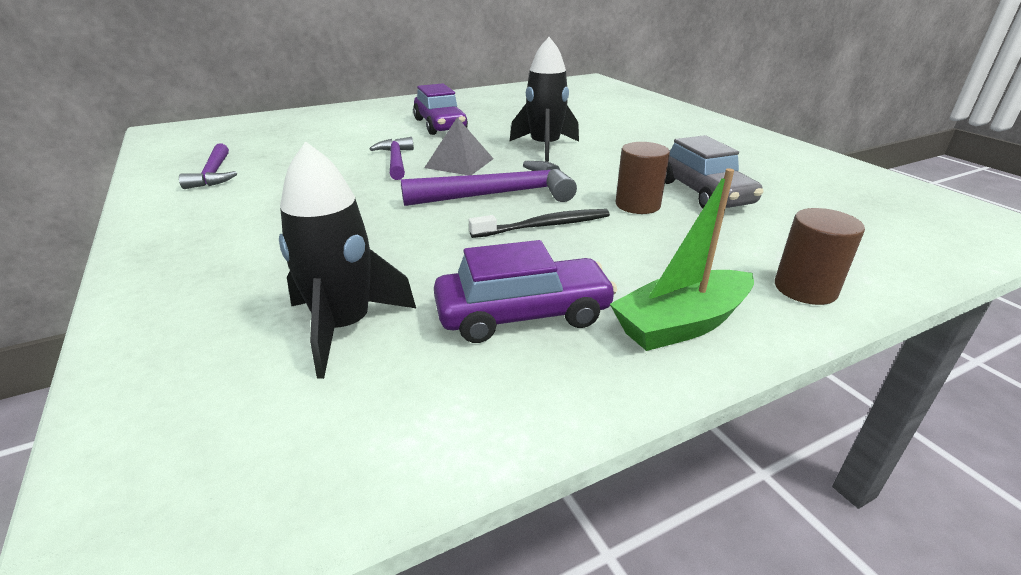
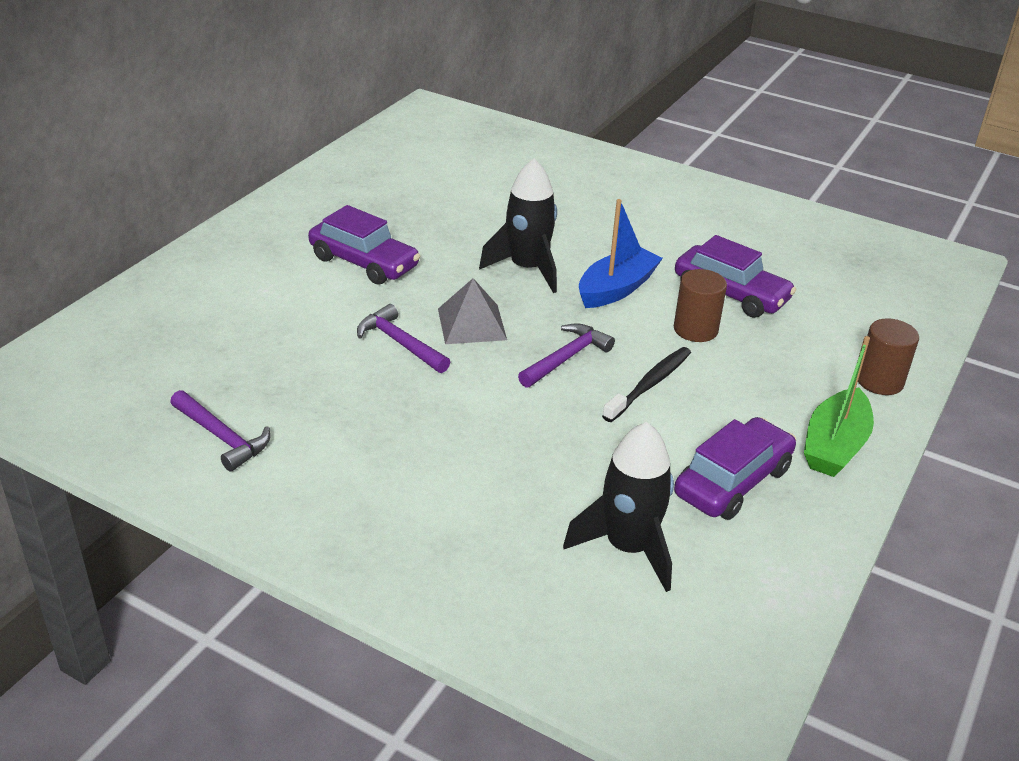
camera: 35 degrees left, 5 degrees up
purple hammer [401,161,577,206] -> purple hammer [518,324,615,388], size x0.63
grey car [665,135,764,208] -> purple car [675,235,796,318]
none -> blue boat [579,199,663,308]

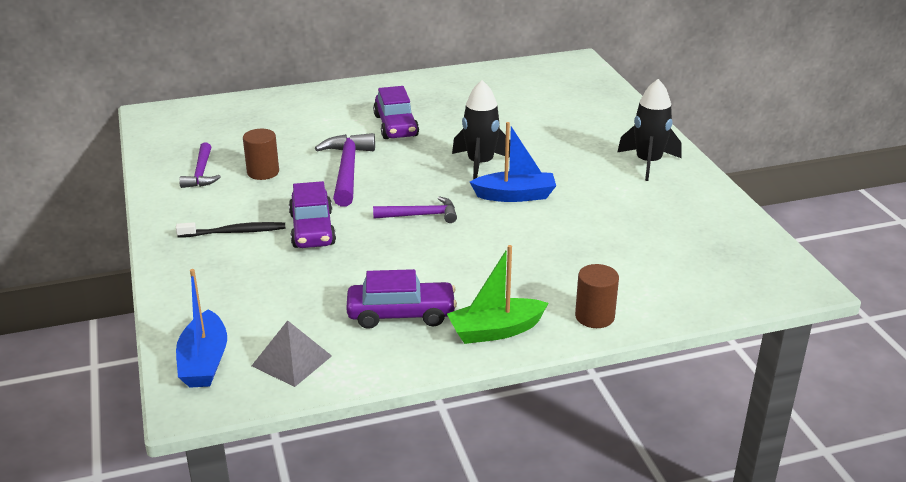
camera: 45 degrees right, 5 degrees down
purple hammer [357,304,450,373] -> purple hammer [315,133,375,206], size x1.59
grey pyramid [438,278,507,344] -> grey pyramid moved to [252,320,332,387]
black rocket [563,422,674,592] -> black rocket moved to [617,79,682,181]
black toothbrush [602,347,691,422] -> black toothbrush moved to [176,222,285,238]
brown cylinder [674,269,727,342] -> brown cylinder moved to [243,129,279,180]
purple car [675,235,796,318] -> purple car moved to [289,181,336,248]
none -> blue boat [176,269,227,388]

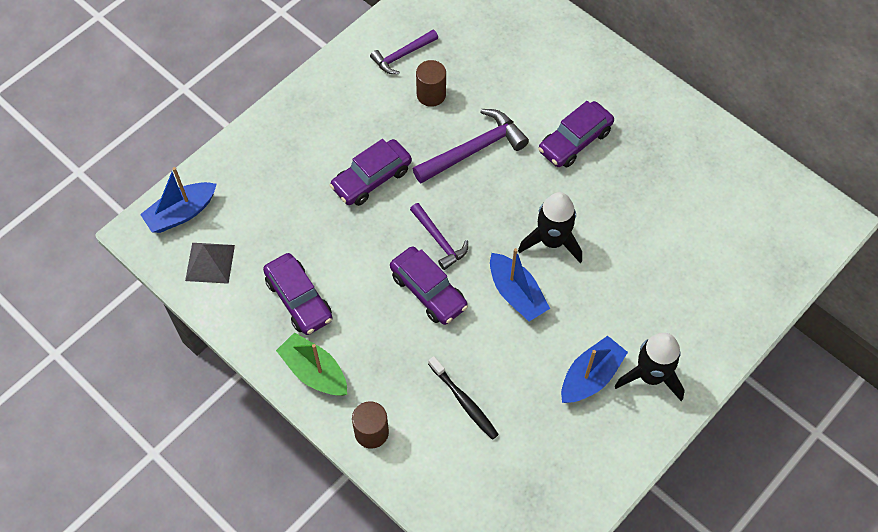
camera: 60 degrees right, 30 degrees up
black toothbrush [176,222,285,238] -> black toothbrush moved to [428,356,499,440]
none -> purple car [390,247,468,325]
none -> blue boat [561,336,628,403]

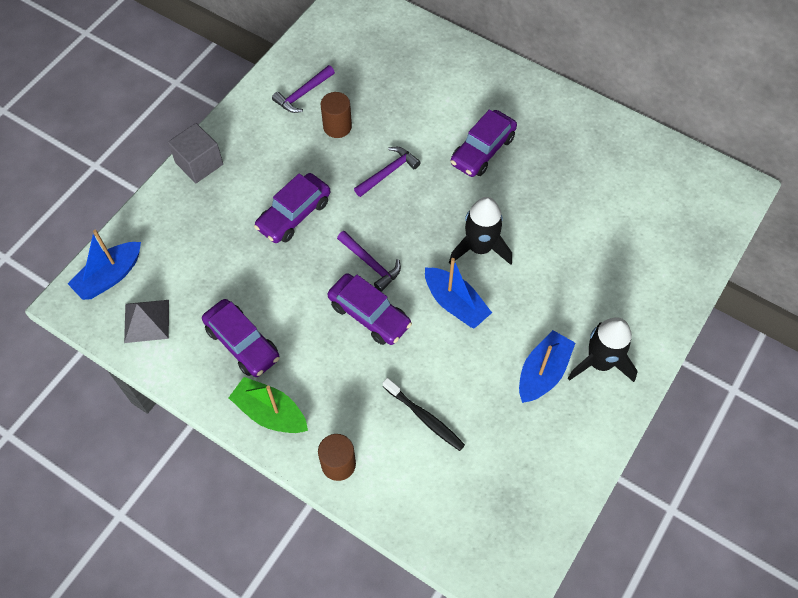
camera: 10 degrees left, 0 degrees up
purple hammer [413,109,529,183] -> purple hammer [354,147,421,197], size x0.63
none -> grey cube [168,123,223,183]

